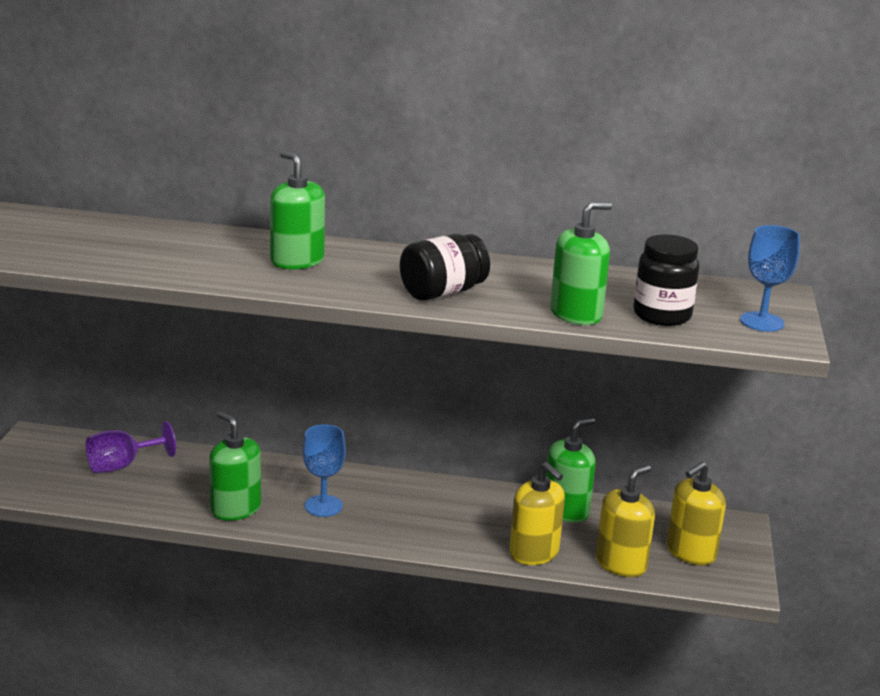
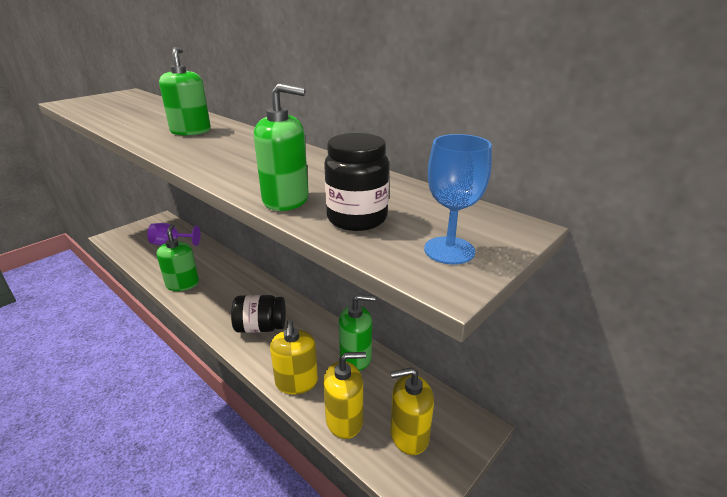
camera: 35 degrees right, 5 degrees up
blue goblet [303,424,346,517] -> none
black jar [400,234,490,301] -> black jar moved to [231,295,286,333]

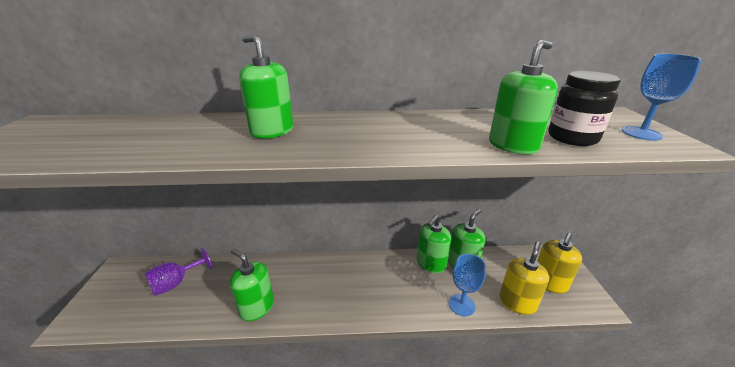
camera: 45 degrees left, 0 degrees up
black jar [231,295,286,333] -> none
yellow soap dispenser [270,320,318,394] -> blue goblet [449,254,486,316]
none -> green soap dispenser [417,215,452,273]

